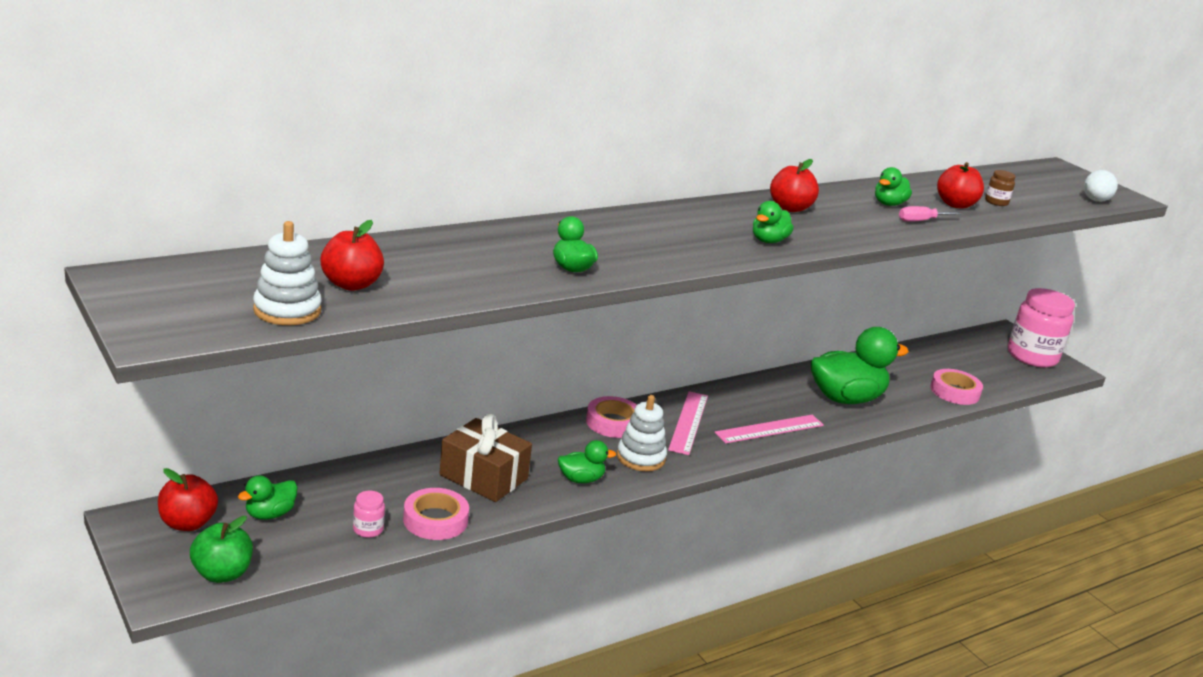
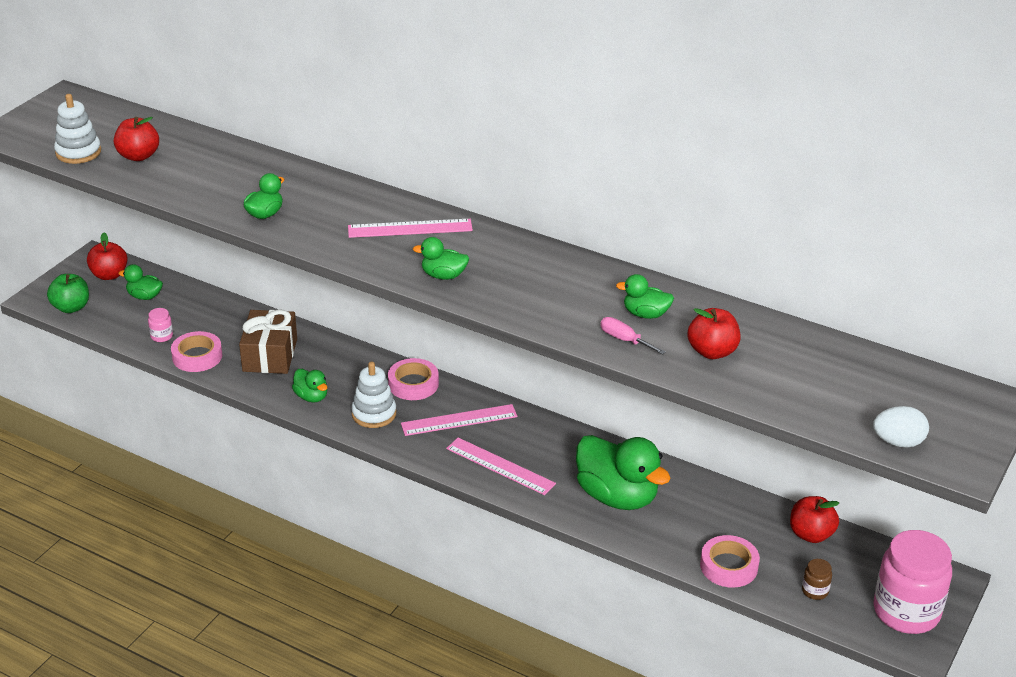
camera: 65 degrees right, 10 degrees up
red apple [770,159,819,212] -> red apple moved to [790,496,839,543]
brown jar [985,170,1016,206] -> brown jar moved to [802,559,832,600]
none -> pink ruler [348,219,473,238]

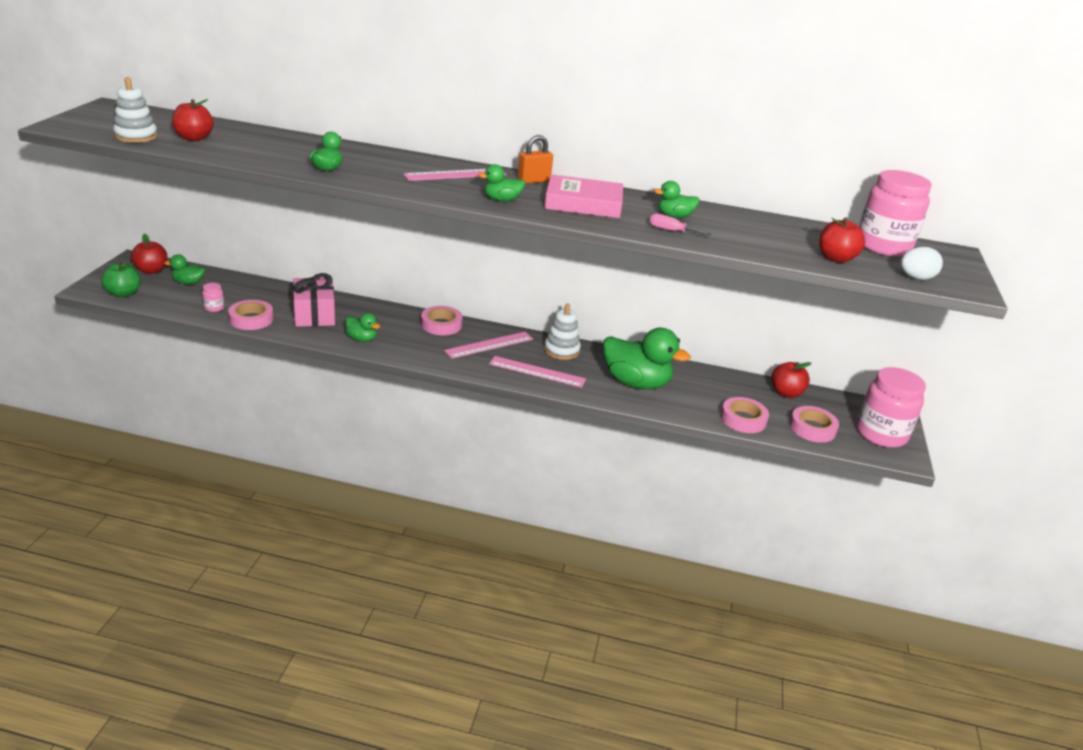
camera: 20 degrees left, 5 degrees down
brown gift [239,309,297,374] -> pink gift [293,273,335,327]
white stacking toy [351,362,396,428] -> white stacking toy moved to [544,304,581,360]
red apple [687,308,740,359] -> red apple moved to [819,218,865,263]
brown jar [802,559,832,600] -> pink tape [790,406,839,443]
none -> orange padlock [518,135,553,184]
none -> pink book [545,174,623,218]
none -> pink jar [859,170,932,256]

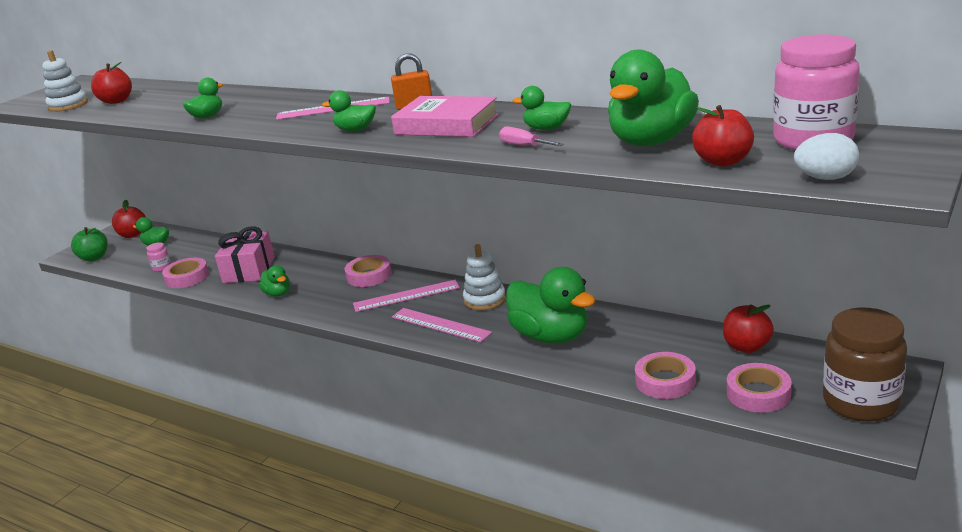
camera: 25 degrees right, 5 degrees down
pink jar [857,367,926,448] -> brown jar [823,307,907,422]
none -> green duck [608,50,699,146]

